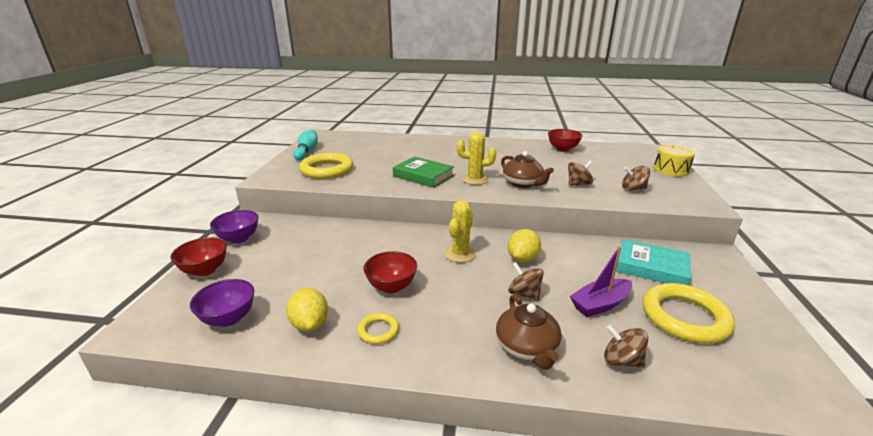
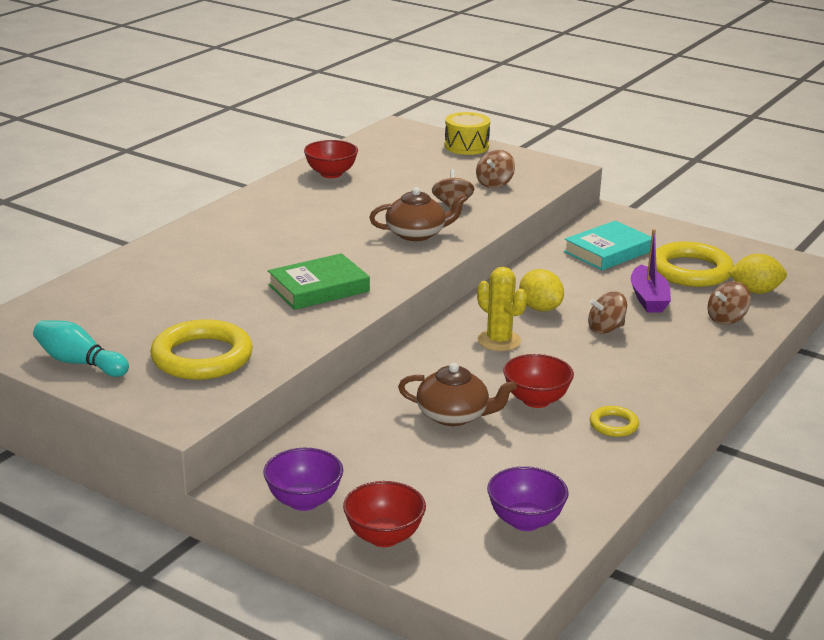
camera: 65 degrees left, 0 degrees up
yellow lemon [286,288,328,332] -> yellow lemon moved to [728,254,787,294]
yellow cactus [457,132,496,185] -> none
brown teapot [496,294,562,370] -> brown teapot moved to [398,363,517,426]

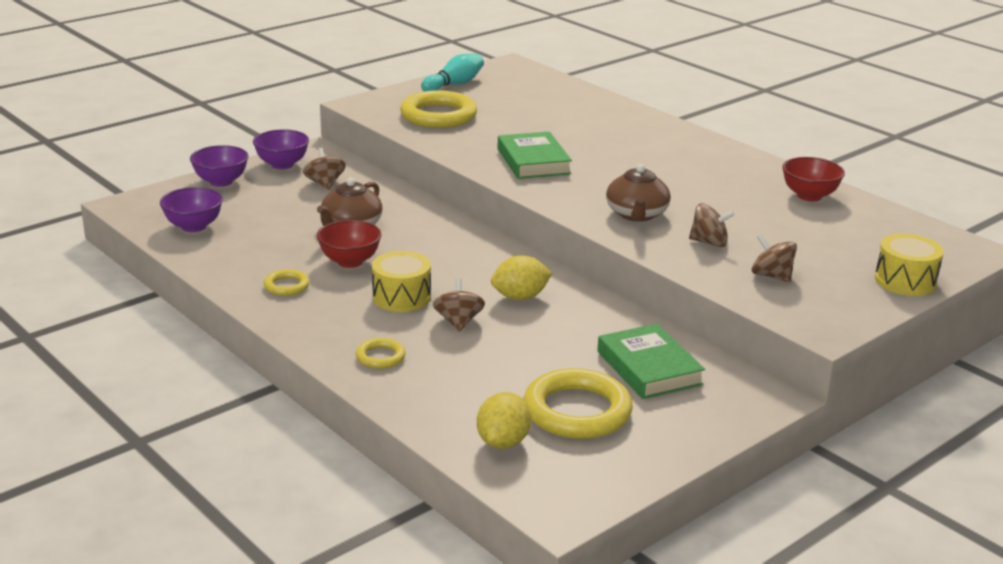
camera: 105 degrees right, 0 degrees up
red bowl [343,481,426,547] -> purple bowl [190,145,248,187]
yellow cactus [477,267,527,351] -> none
turquoise book [564,221,652,270] -> green book [597,324,705,399]
purple boat [631,229,671,313] -> none
brown spinning top [707,281,751,325] -> brown spinning top moved to [303,148,346,190]
none -> yellow ring [356,338,406,369]
none -> yellow drum [372,251,431,312]

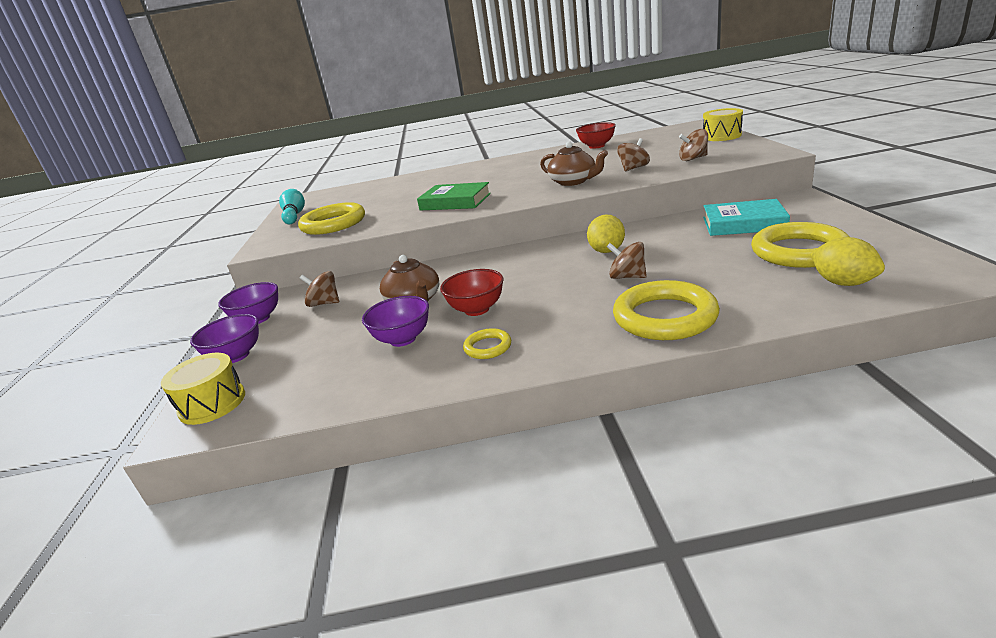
camera: 50 degrees left, 0 degrees up
purple bowl [160,187,223,232] -> purple bowl moved to [362,296,429,347]
yellow ring [356,338,406,369] -> yellow ring [613,280,720,340], size x2.07
yellow drum [372,251,431,312] -> yellow drum moved to [161,353,245,425]
green book [597,324,705,399] -> turquoise book [703,199,790,236]

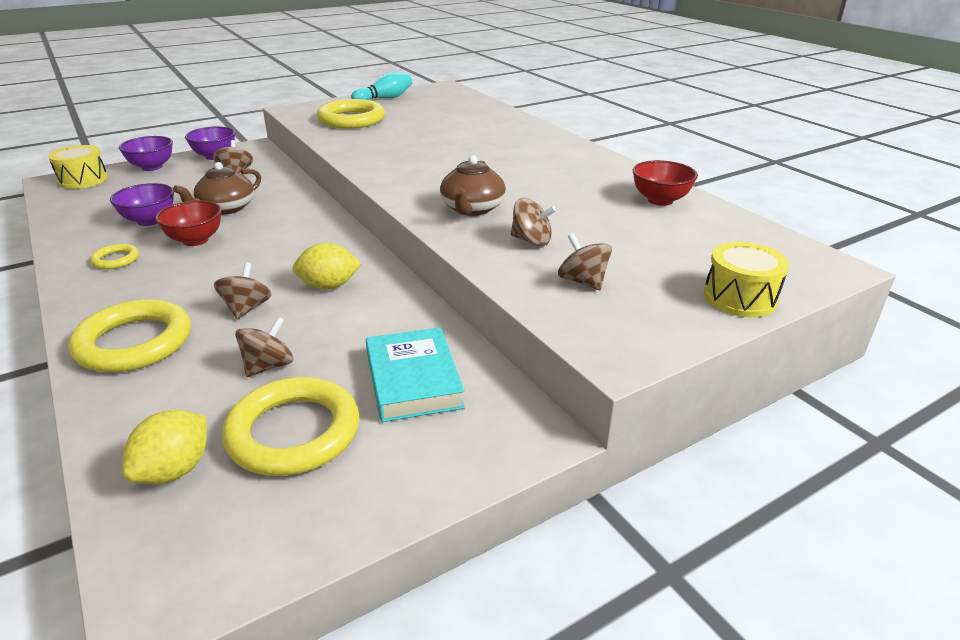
camera: 60 degrees right, 5 degrees up
green book [417,182,491,210] -> none
none -> brown spinning top [235,317,293,377]

